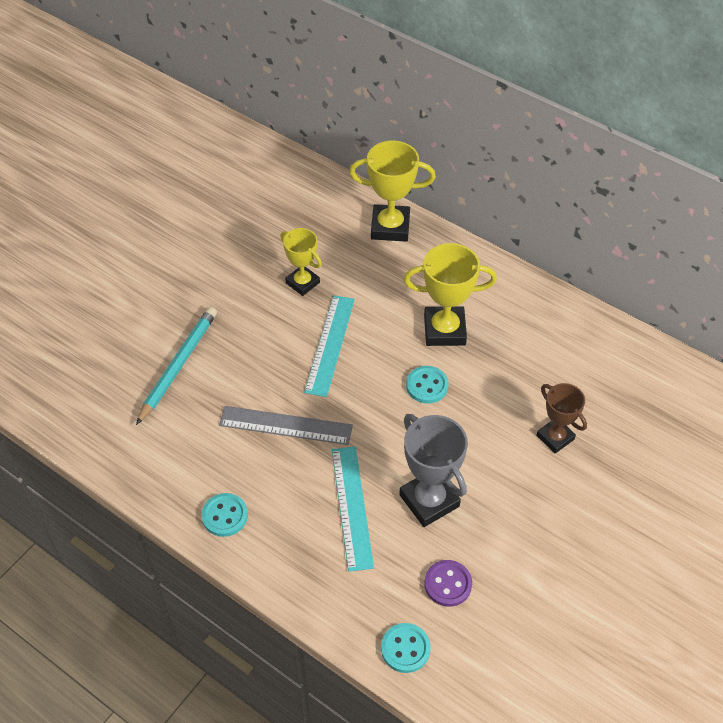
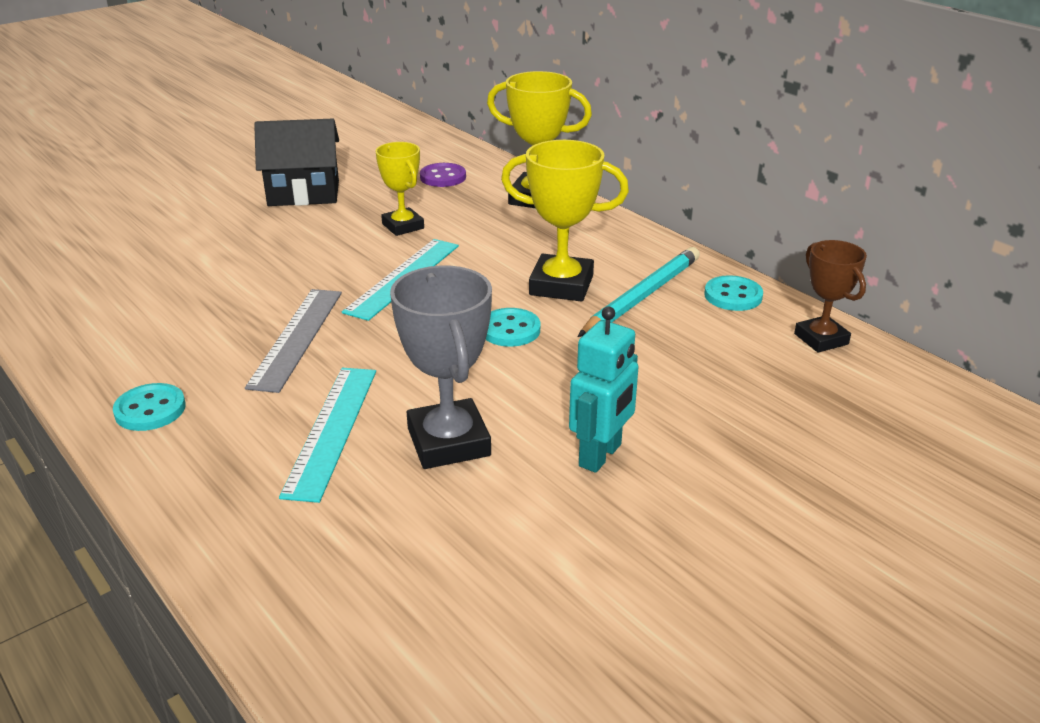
camera: 15 degrees right, 20 degrees down
turquoise pencil [136,307,217,425] -> turquoise pencil moved to [577,247,700,337]
grey ruler [219,406,353,445] -> grey ruler turned 75 degrees clockwise [245,289,342,393]
turquoise button [381,623,431,673] -> turquoise button moved to [704,275,763,311]
purple button [424,560,472,607] -> purple button moved to [420,163,466,187]
brown trophy [536,383,587,454] -> brown trophy moved to [794,240,867,353]
none -> black house [254,119,339,206]
none -> turquoise robot [569,306,639,473]

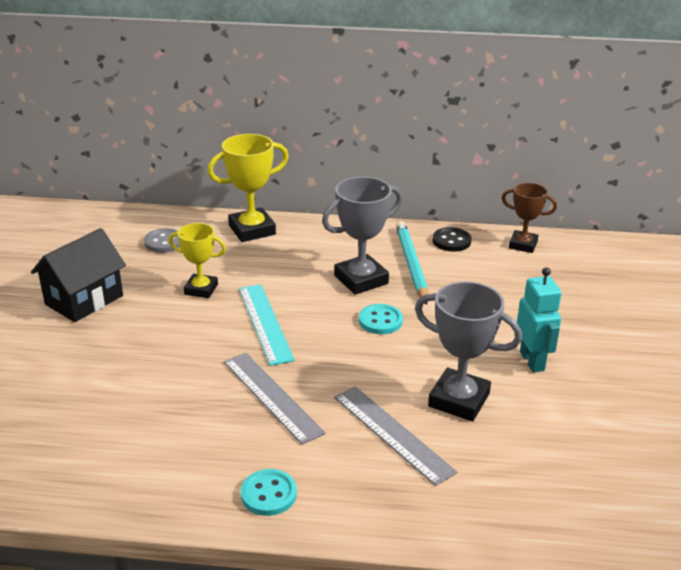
camera: 45 degrees left, 0 degrees up
turquoise ruler [279,368,376,503] -> grey ruler [334,386,457,486]
purple button [420,163,466,187] -> grey button [144,228,180,253]
yellow trophy [501,140,629,302] -> grey trophy [322,177,402,295]
turquoise button [704,275,763,311] -> black button [433,227,471,252]

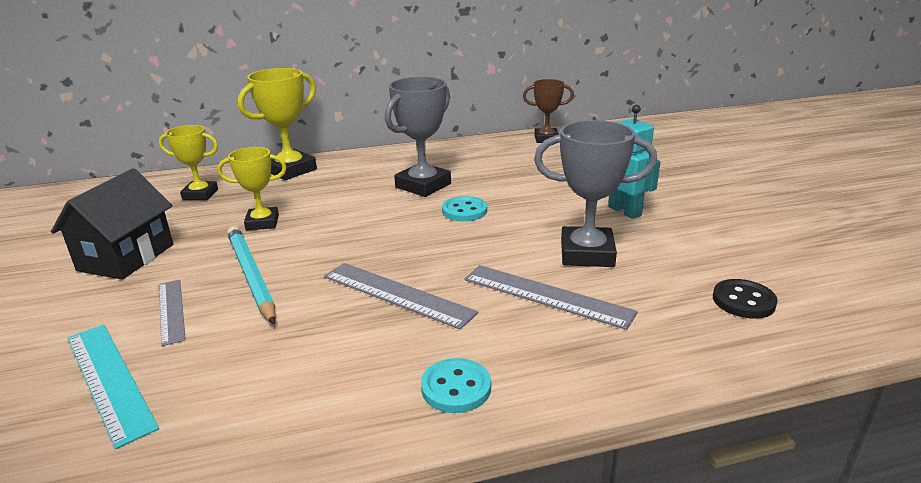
camera: 20 degrees left, 5 degrees down
grey button [144,228,180,253] -> yellow trophy [159,125,218,200]
turquoise ruler [239,284,295,366] -> turquoise ruler moved to [68,324,159,449]
turquoise pencil [396,221,428,305] -> turquoise pencil moved to [227,226,276,324]
black button [433,227,471,252] -> black button moved to [713,279,778,319]
none -> grey ruler [159,280,186,346]

